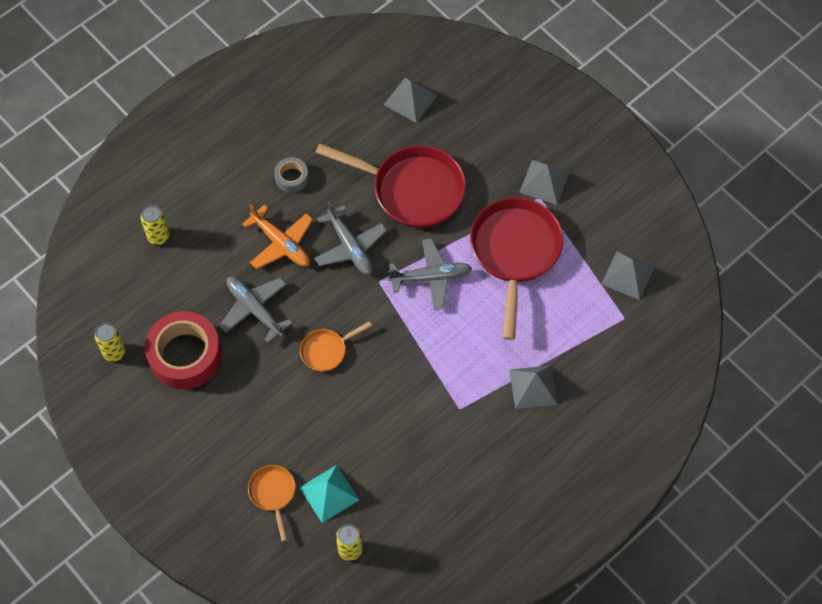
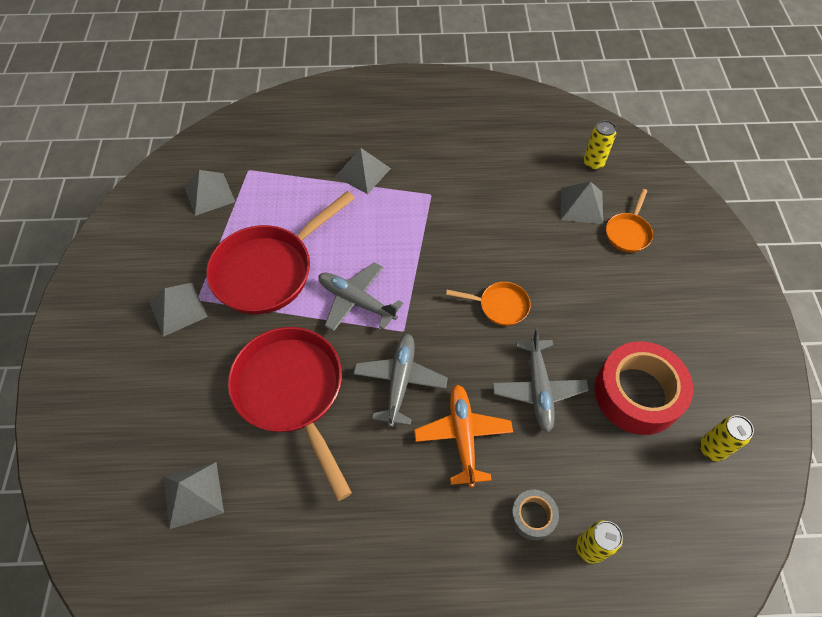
camera: 140 degrees left, 5 degrees down
grey tape [274,157,309,193] -> grey tape moved to [510,490,559,540]
turquoise pyramid [299,465,359,523] -> grey pyramid [561,182,603,224]

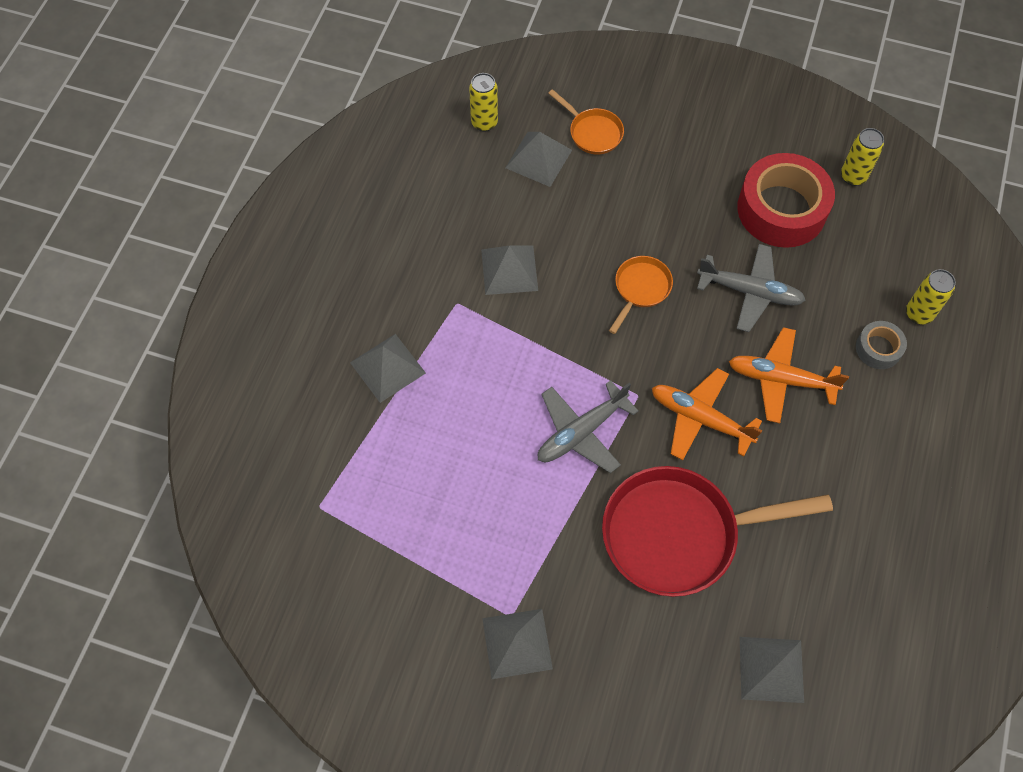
camera: 70 degrees left, 5 degrees up
grey pyramid [184,170,235,216] -> grey pyramid moved to [481,246,538,295]
red pan [206,191,355,314] -> none
grey plane [353,334,448,427] -> orange plane [652,368,763,460]

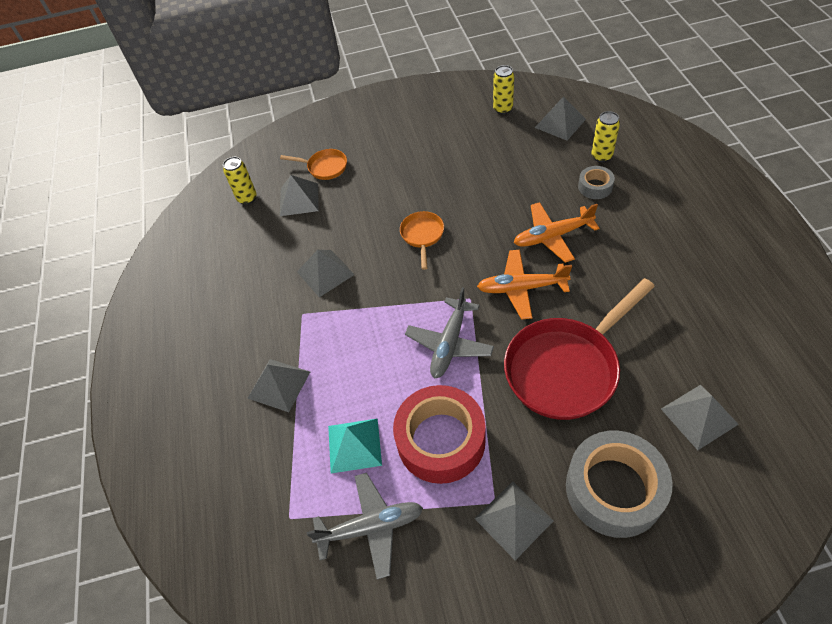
camera: 25 degrees left, 10 degrees down
grey plane [697,244,805,332] -> grey plane moved to [306,473,423,579]
red tape [737,153,835,248] -> red tape moved to [393,385,486,484]
none -> turquoise pyramid [328,418,382,473]
none -> grey pyramid [535,97,586,141]
none -> grey tape [566,431,672,538]

